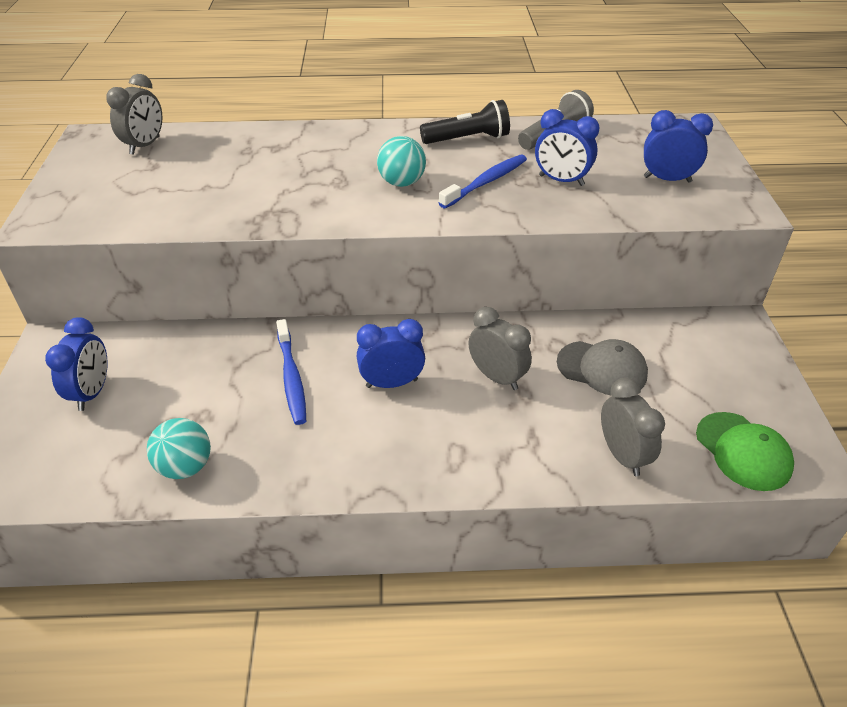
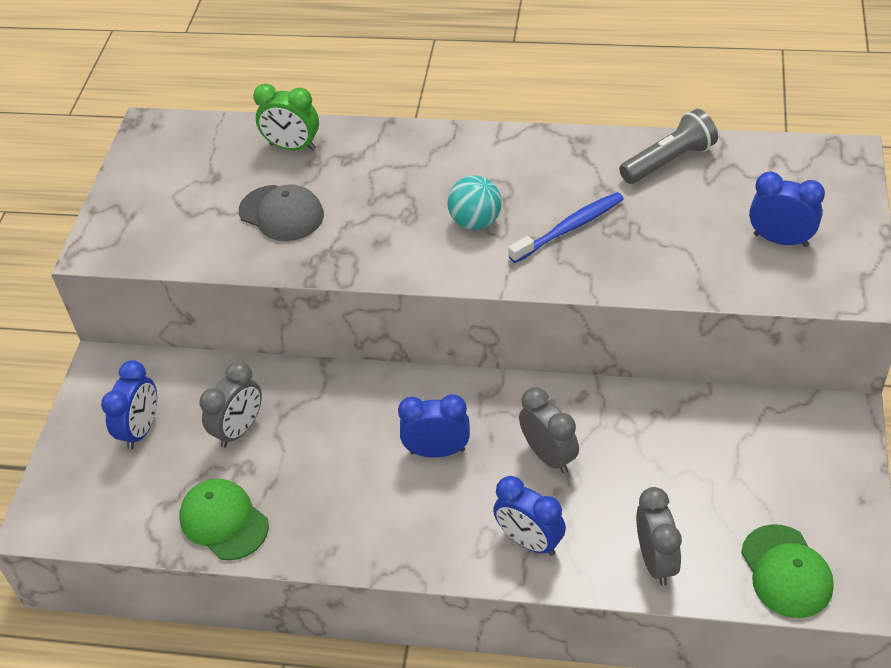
camera: 15 degrees right, 5 degrees up
grey clock [106,74,162,155] -> grey clock moved to [199,361,262,448]
turquoise ball [147,418,211,479] -> green cap [179,479,269,560]
blue toothbrush [276,319,306,425] -> none
black flashlight [420,100,510,144] -> none
blue clock [535,109,600,186] -> blue clock moved to [493,476,566,556]
grey cap [557,339,648,395] -> grey cap moved to [239,184,324,241]
none -> green clock [253,84,319,151]

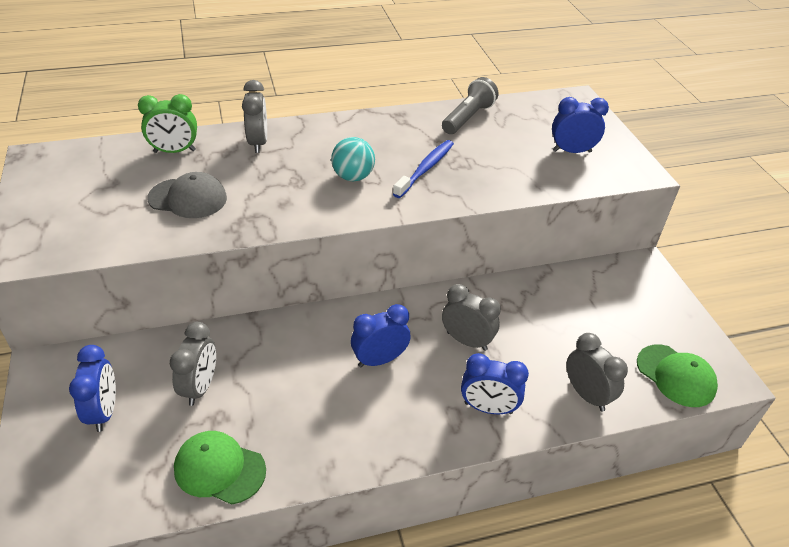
camera: 30 degrees left, 5 degrees down
none -> grey clock [242,80,267,153]

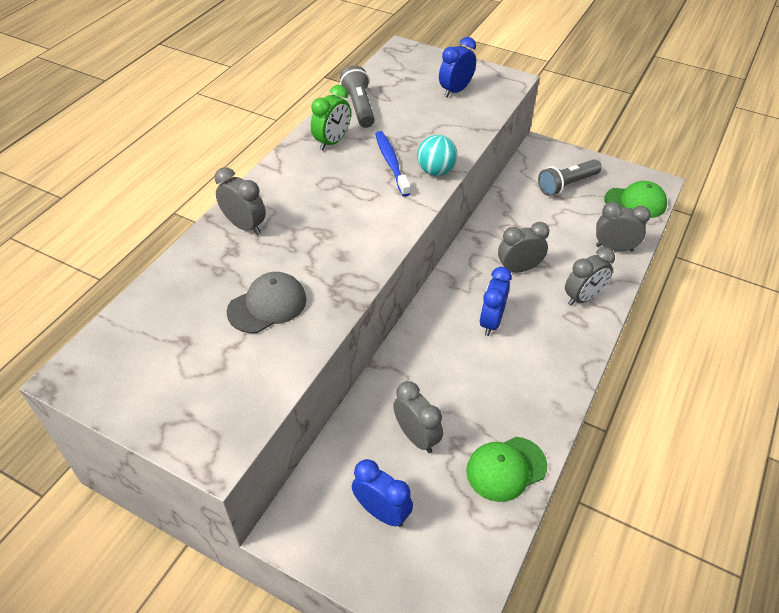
camera: 45 degrees left, 5 degrees up
green clock [138,94,197,153] -> green clock moved to [311,85,351,151]
turquoise ball [331,137,375,181] -> turquoise ball moved to [417,135,458,176]
blue clock [461,353,529,414] -> grey clock [565,247,615,306]
none -> grey flashlight [538,159,602,196]

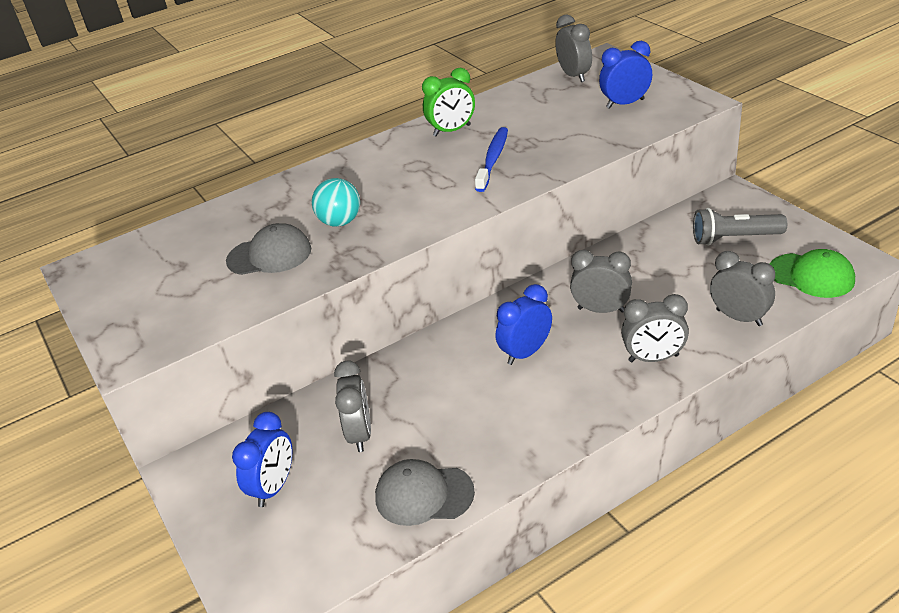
camera: 35 degrees right, 10 degrees down
grey clock [215,167,266,235] -> grey clock moved to [555,15,592,82]
grey flashlight [340,66,375,128] -> none
blue clock [352,459,413,527] -> blue clock turned 45 degrees clockwise [232,412,292,507]
turquoise ball [417,135,458,176] -> turquoise ball moved to [312,178,360,227]
green cap [466,437,547,502] -> grey cap [375,459,475,526]

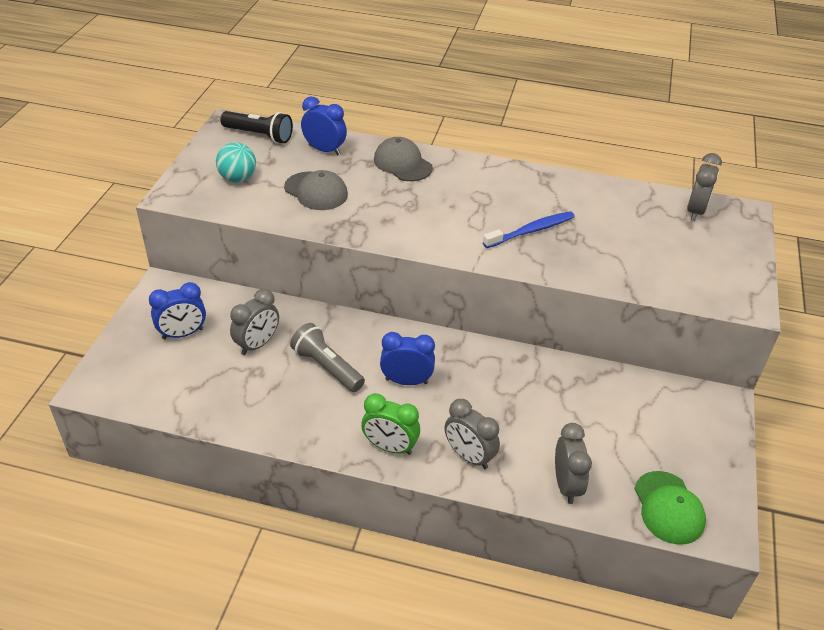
camera: 40 degrees right, 5 degrees up
turquoise ball [312,178,360,227] -> turquoise ball moved to [216,142,256,183]
grey cap [375,459,475,526] -> grey cap moved to [374,137,433,181]
green clock [422,68,475,137] -> green clock moved to [361,393,420,455]
grey clock [570,250,632,313] -> none
blue clock [599,41,652,109] -> blue clock moved to [301,96,347,155]
grey flashlight [693,208,787,246] -> grey flashlight moved to [290,323,365,392]
none -> black flashlight [220,111,293,144]

